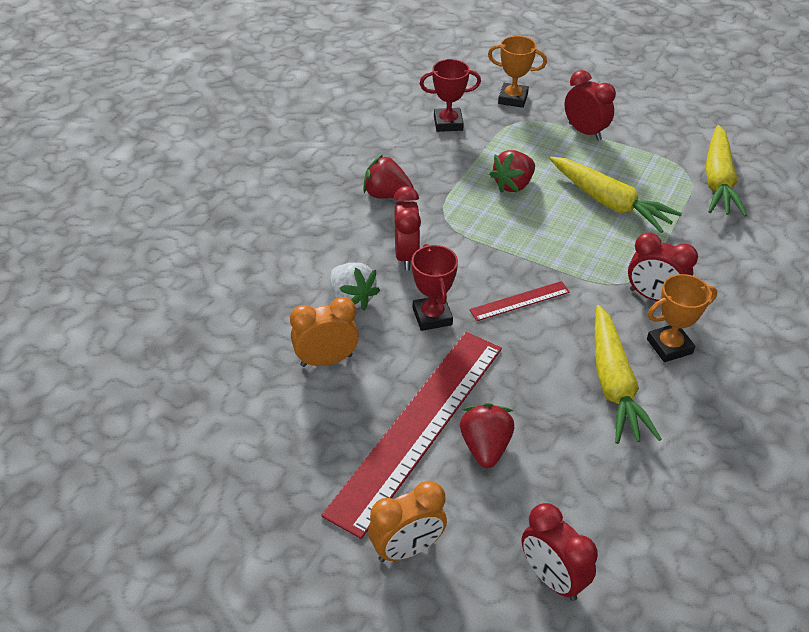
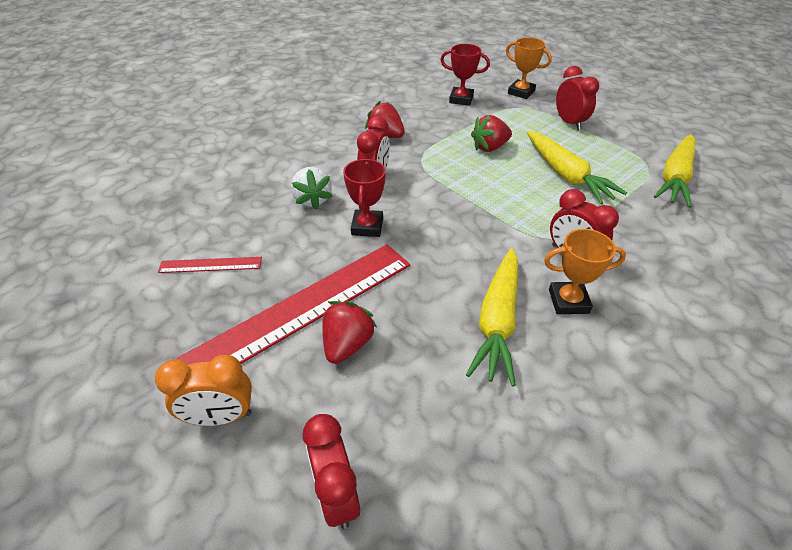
camera: 20 degrees right, 0 degrees up
orange clock [290,297,359,367] -> none
red ruler [469,281,570,321] -> red ruler moved to [158,257,262,273]

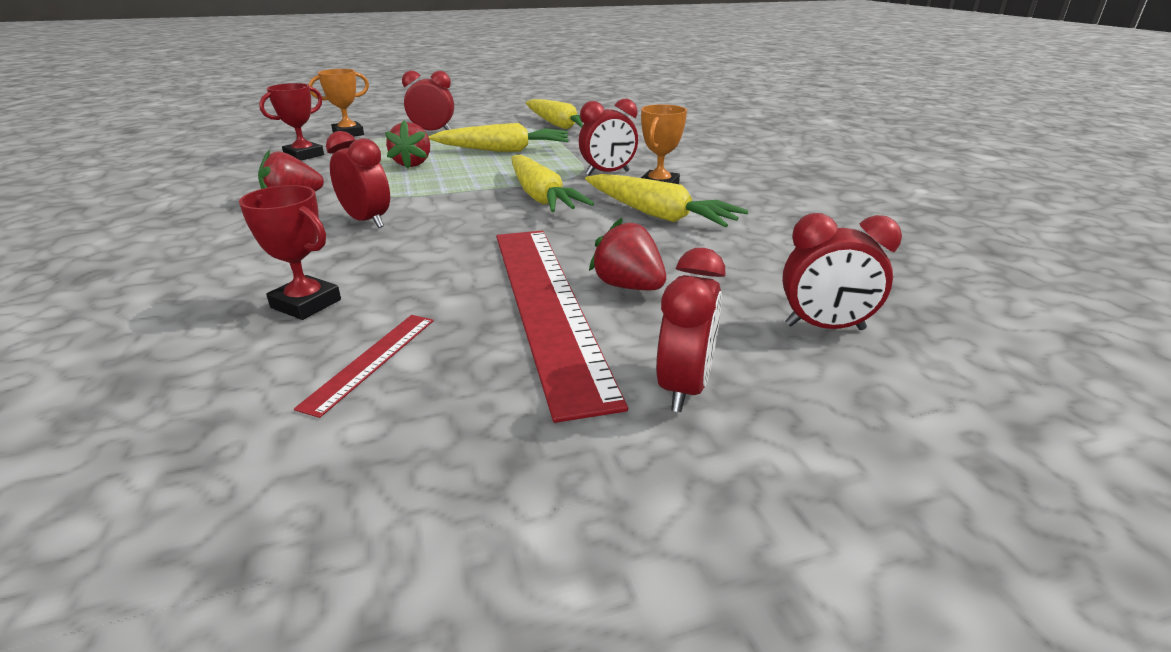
camera: 65 degrees left, 15 degrees down
orange clock [155,355,252,426] -> red clock [656,248,726,412]
white strawberry [291,167,333,210] -> none
red trophy [343,159,386,237] -> red trophy moved to [239,185,341,320]
none -> yellow carrot [511,154,594,212]

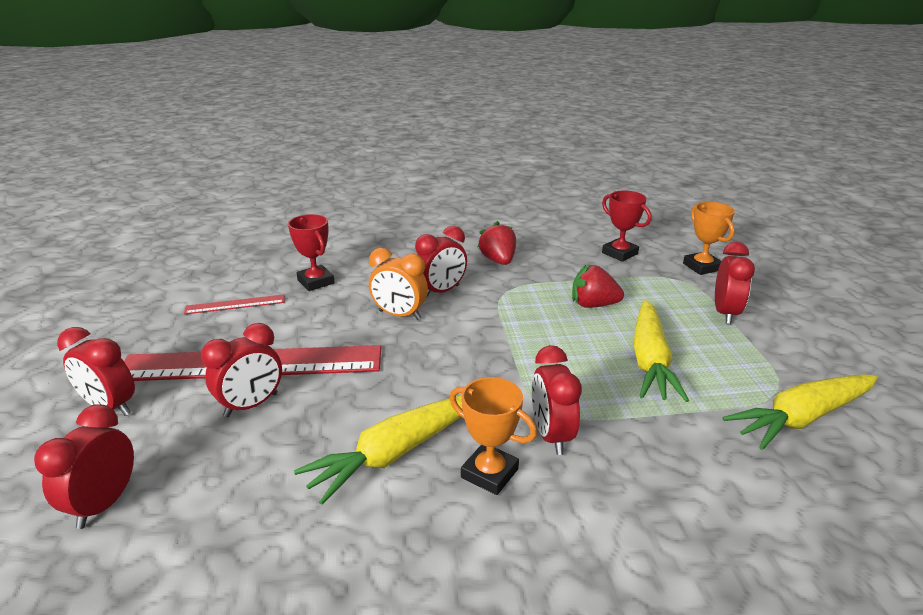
camera: 100 degrees right, 0 degrees up
red trophy [239,185,341,320] -> red trophy turned 75 degrees counterclockwise [288,214,335,291]
red ruler [294,315,434,418] -> red ruler turned 45 degrees counterclockwise [184,294,285,314]
yellow carrot [511,154,594,212] -> none
red strawberry [589,218,666,290] -> red clock [201,323,282,417]
none -> orange clock [369,248,428,320]

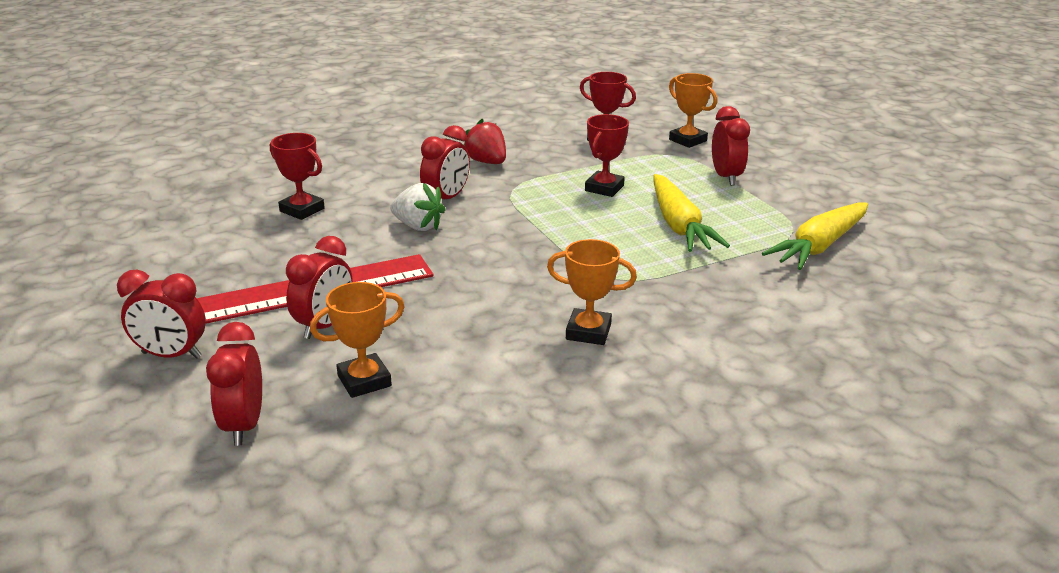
camera: 20 degrees left, 0 degrees up
red ruler [184,294,285,314] -> none
yellow carrot [294,395,462,505] -> none
orange clock [369,248,428,320] -> white strawberry [390,183,445,231]
red clock [532,345,582,455] -> none
red strawberry [572,264,624,308] -> red trophy [585,114,629,197]
none -> orange trophy [310,282,405,398]

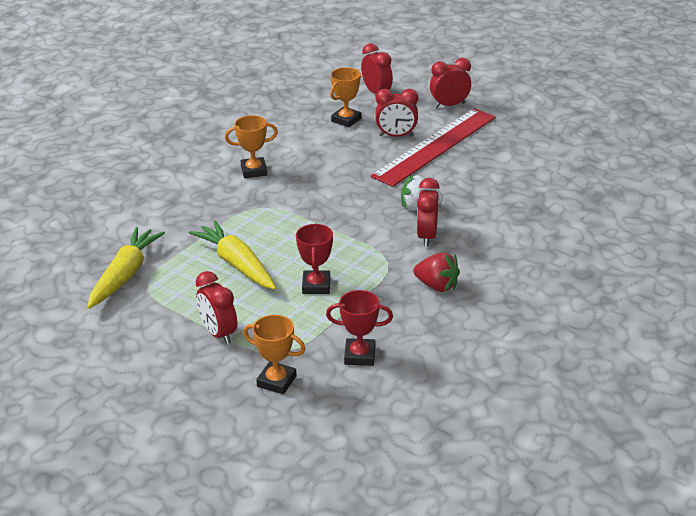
camera: 155 degrees right, 5 degrees up
red trophy [270,133,325,220] -> none
red clock [286,236,353,339] -> red clock turned 90 degrees counterclockwise [375,89,418,137]

